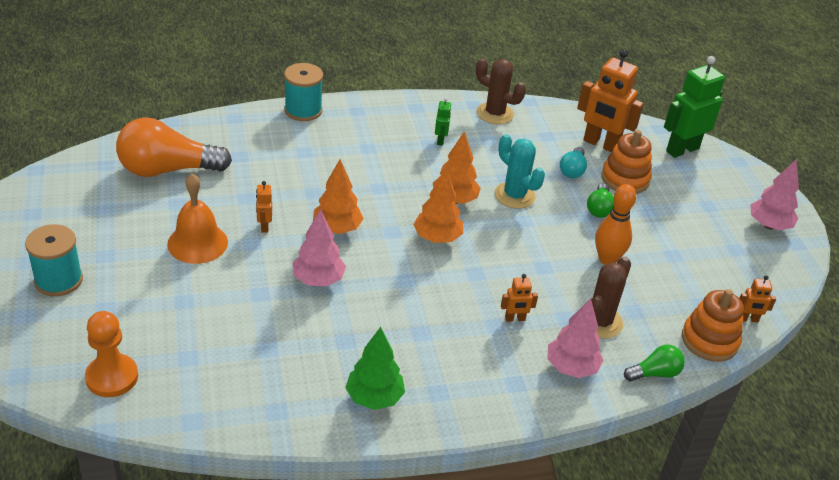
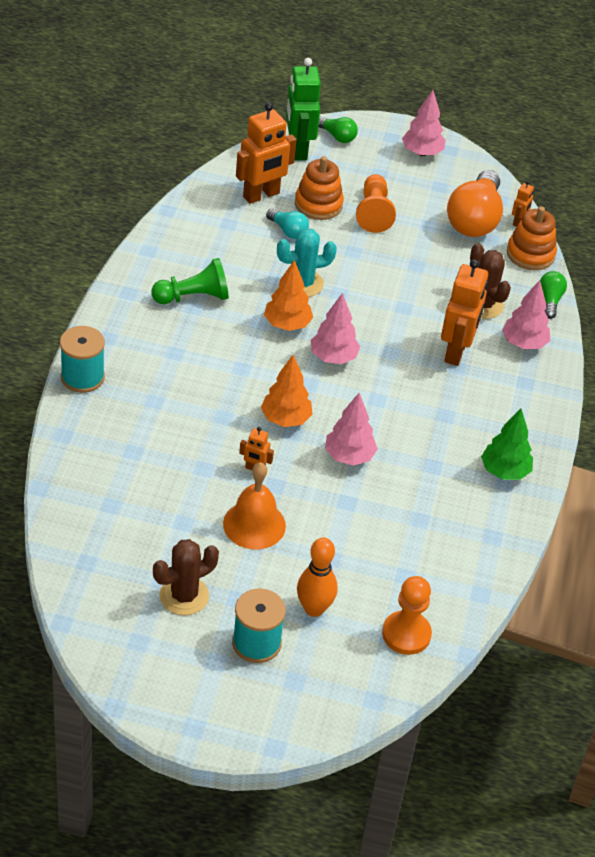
camera: 65 degrees left, 5 degrees up
orange light bulb [116,117,232,177] -> orange light bulb moved to [447,170,503,237]
orange tree [413,169,463,243] -> pink tree [311,293,360,364]
green robot [435,97,452,146] -> green pawn [151,258,229,304]
brown cactus [476,59,526,124] -> brown cactus moved to [153,539,219,615]
orange robot [501,274,538,322] -> orange robot [441,259,488,366], size x2.16
green light bulb [587,183,614,218] -> green light bulb moved to [319,117,358,143]
orange bowling pin [595,184,636,265] -> orange bowling pin moved to [297,537,338,617]
none -> orange pawn [356,174,396,233]

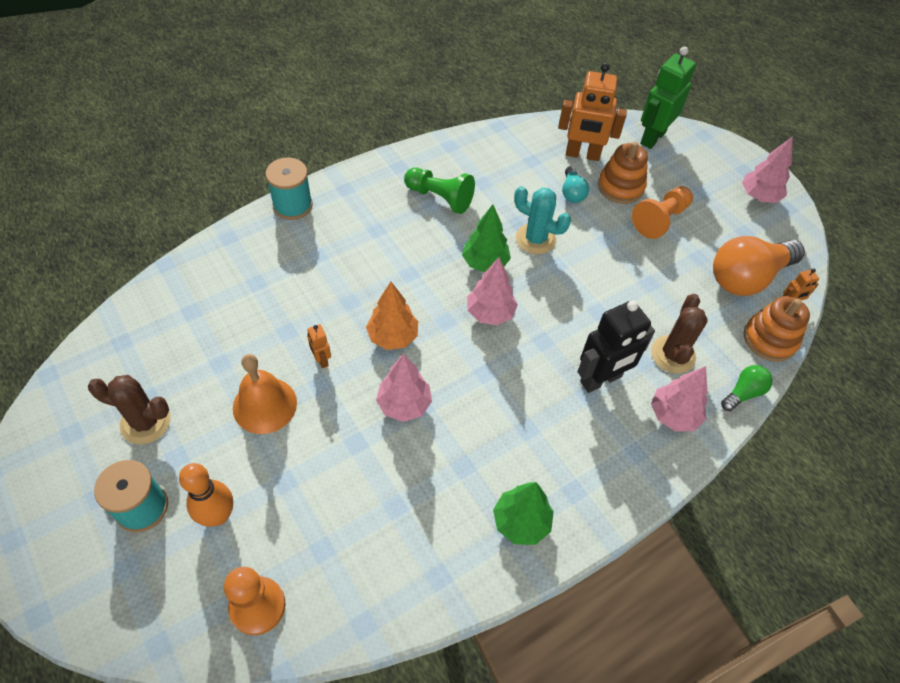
camera: 45 degrees right, 10 degrees up
orange tree [264,260,313,331] -> green tree [462,204,511,272]
green light bulb [319,117,358,143] -> none
orange robot [441,259,488,366] -> black robot [578,300,655,393]

